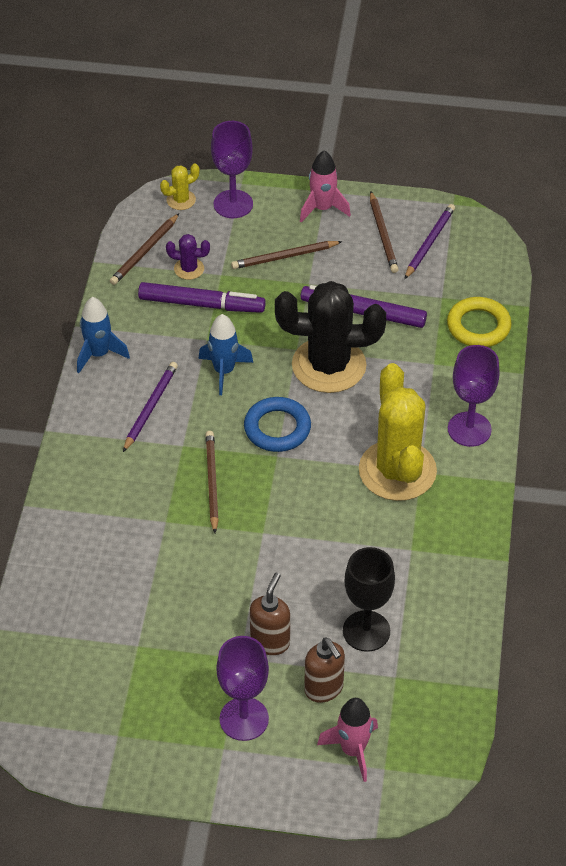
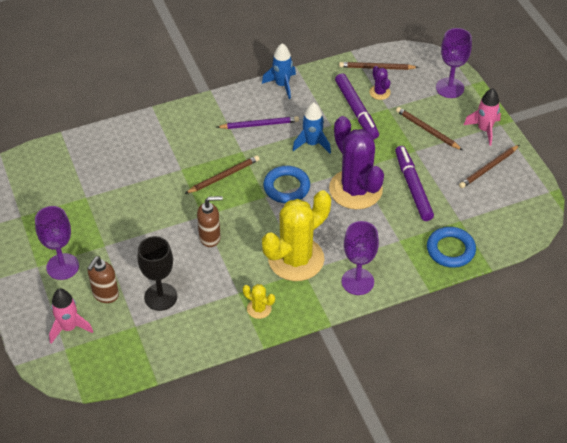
camera: 60 degrees right, 0 degrees up
yellow cactus [160,164,200,210] -> yellow cactus moved to [243,284,275,319]
brown soap dispenser [250,573,290,655] -> brown soap dispenser moved to [197,196,223,247]
black cactus [275,281,386,393] -> purple cactus [329,116,384,209]
purple pencil [404,204,455,279] -> none
yellow ring [447,297,512,347] -> blue ring [427,227,476,268]

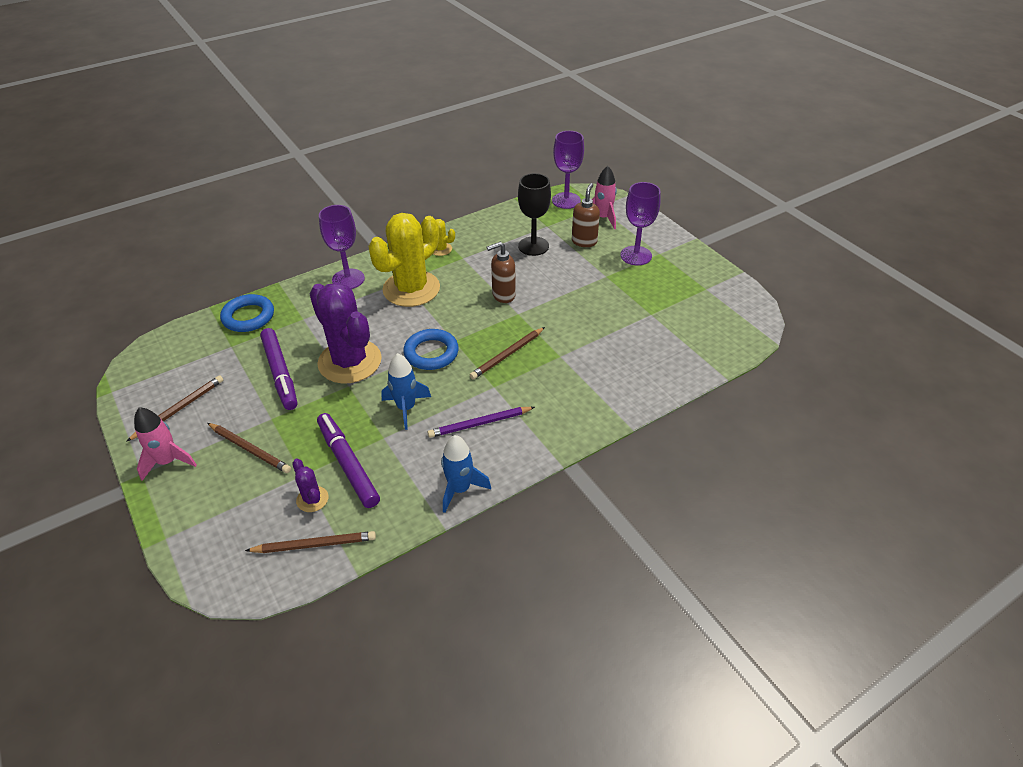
camera: 170 degrees right, 5 degrees down
purple goblet [436,28,472,98] -> purple goblet moved to [552,131,584,209]

